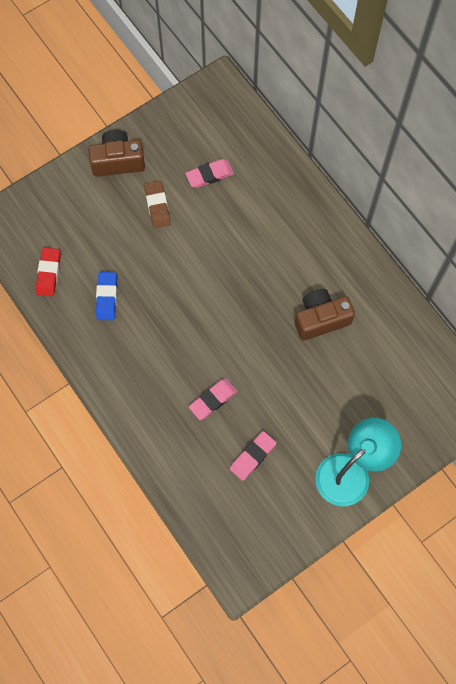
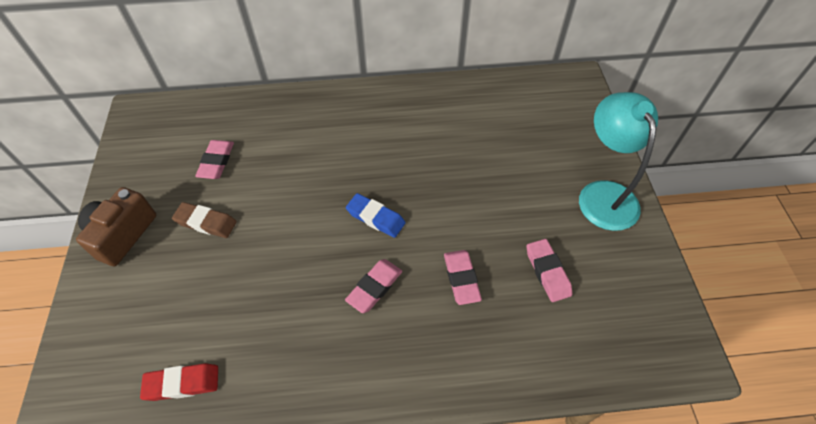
camera: 60 degrees left, 15 degrees down
red eraser [36,248,61,296] -> red eraser turned 45 degrees counterclockwise [140,363,218,401]
blue eraser [96,272,117,320] -> blue eraser moved to [346,193,406,238]
brown camera [295,289,355,341] -> none
none -> pink eraser [345,259,402,313]

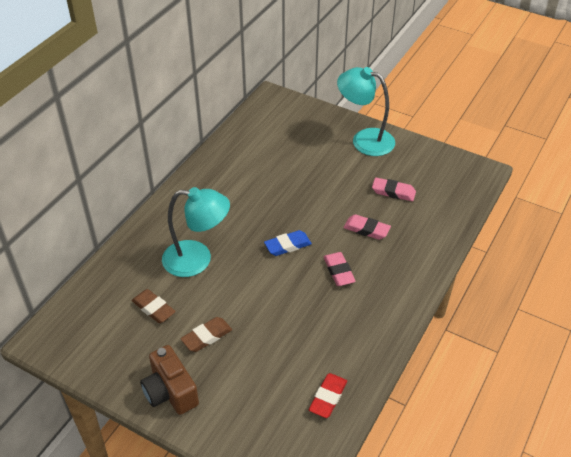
camera: 55 degrees left, 10 degrees down
pink eraser [195,140,234,179] -> brown eraser [132,289,176,323]
none -> turquoise lamp [162,187,230,277]

